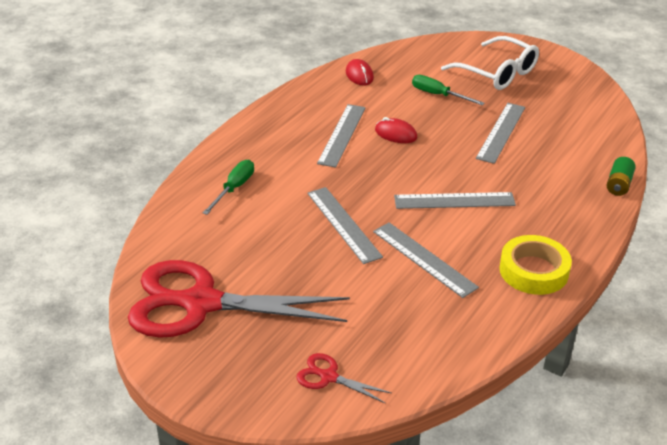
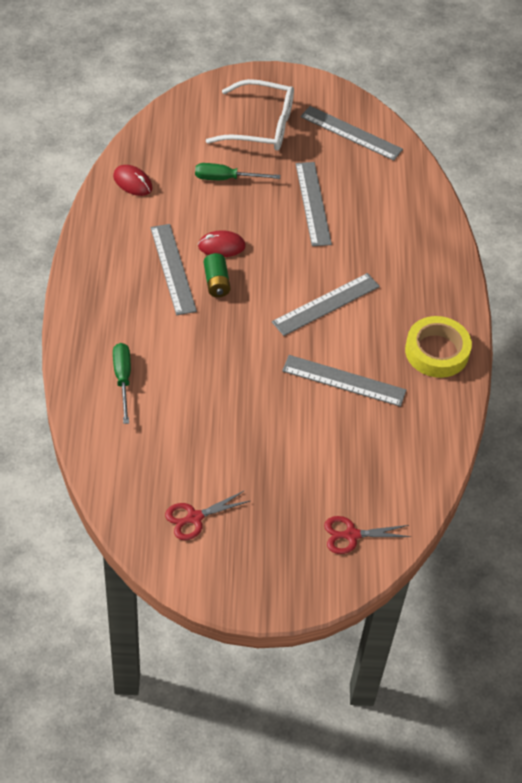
camera: 35 degrees left, 15 degrees up
red scissors [128,260,350,338] -> red scissors [165,490,250,540], size x0.41
grey ruler [307,187,383,264] -> grey ruler moved to [300,106,403,161]
green battery [607,157,636,196] -> green battery moved to [204,253,231,297]

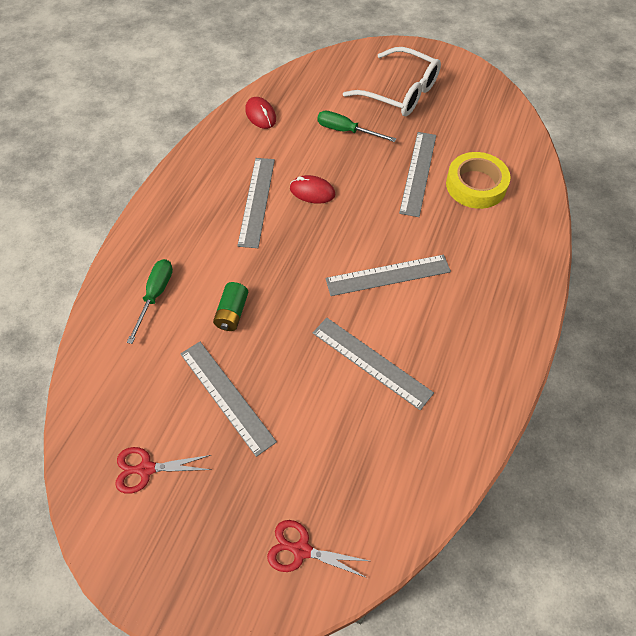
camera: 25 degrees right, 5 degrees up
green battery [204,253,231,297] -> green battery moved to [213,282,248,331]
grey ruler [300,106,403,161] -> grey ruler moved to [181,342,277,457]
yellow tape [405,316,472,378] -> yellow tape moved to [446,152,511,209]

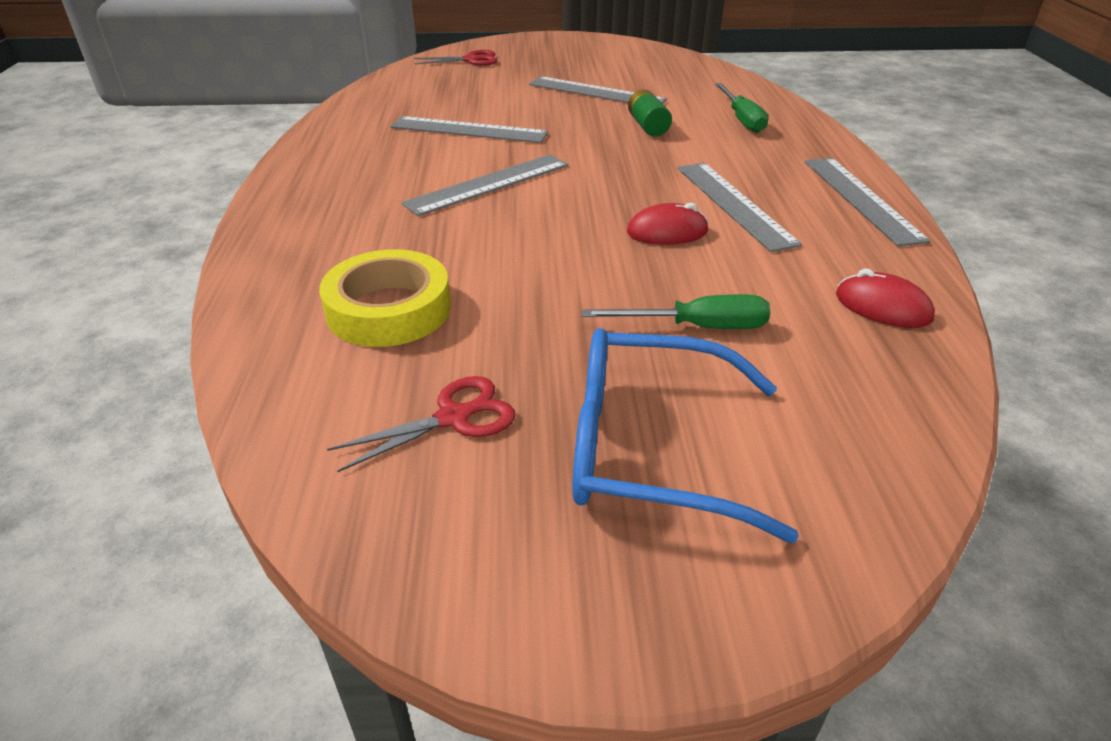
camera: 155 degrees right, 20 degrees down
red scissors [115,447,211,494] -> red scissors moved to [327,376,516,472]
white glasses [343,47,441,116] -> blue glasses [572,328,799,543]
grey ruler [399,132,436,217] -> grey ruler moved to [805,158,930,246]

